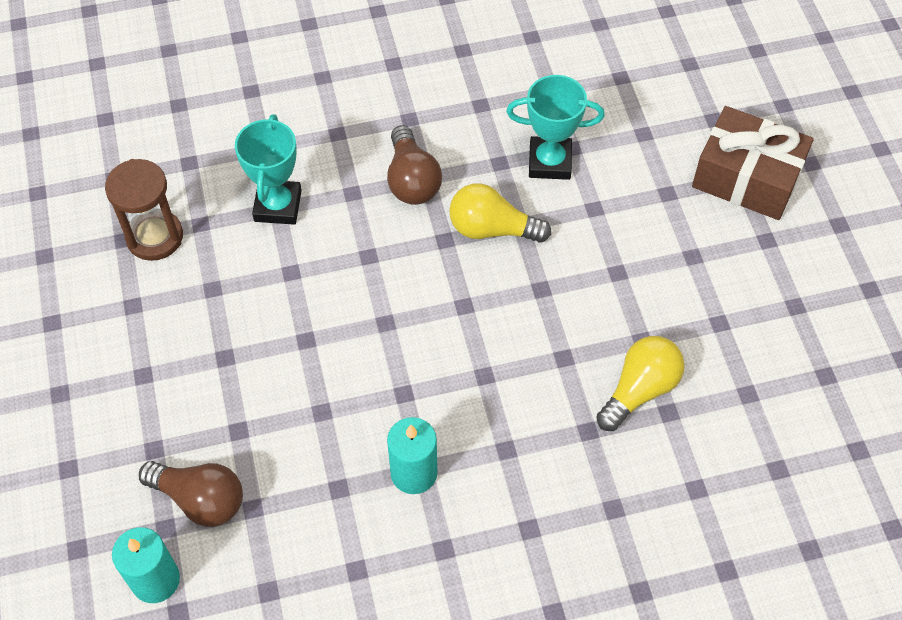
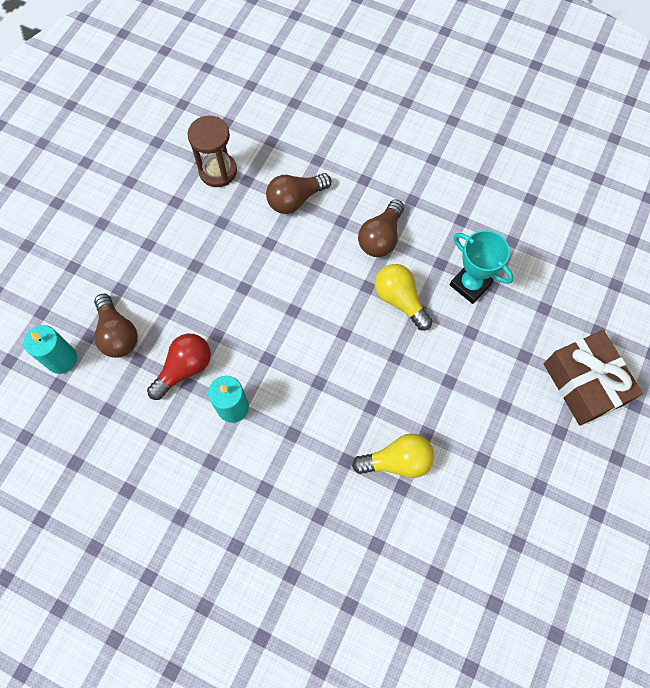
camera: 40 degrees right, 10 degrees up
turquoise trophy [235,114,302,225] -> brown light bulb [266,173,331,214]
none -> red light bulb [147,334,211,400]

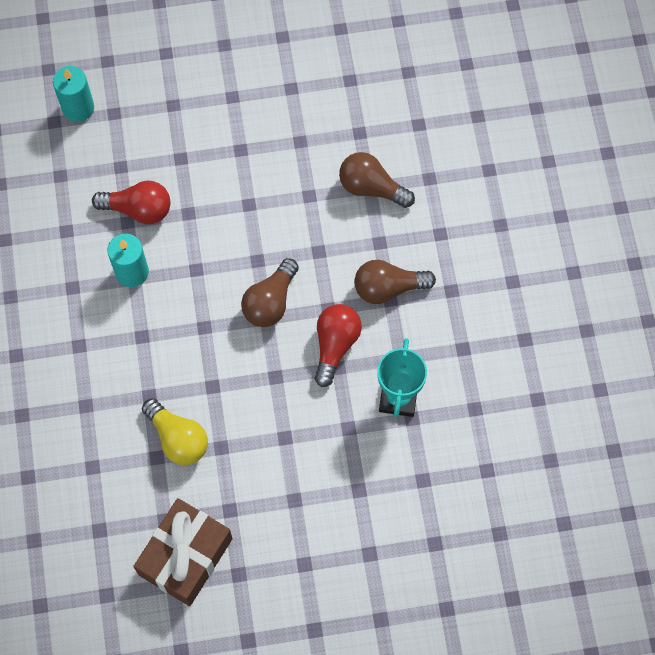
camera: 55 degrees right, 0 degrees up
brown light bulb [94,294,138,358] -> brown light bulb moved to [241,258,299,327]
brown hourglass [187,116,237,187] -> none
yellow light bulb [375,264,432,331] -> red light bulb [315,304,362,387]
brown gift [544,330,643,426] -> brown gift moved to [133,498,233,606]

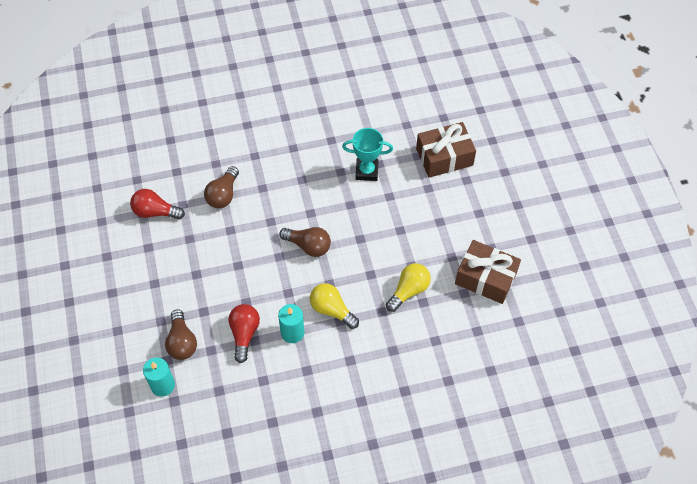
camera: 95 degrees left, 10 degrees down
red light bulb [315,304,362,387] -> red light bulb moved to [130,189,185,220]
brown light bulb [354,260,436,304] -> brown light bulb moved to [165,309,197,360]
none -> yellow light bulb [310,283,359,329]
none -> brown gift [416,122,476,178]

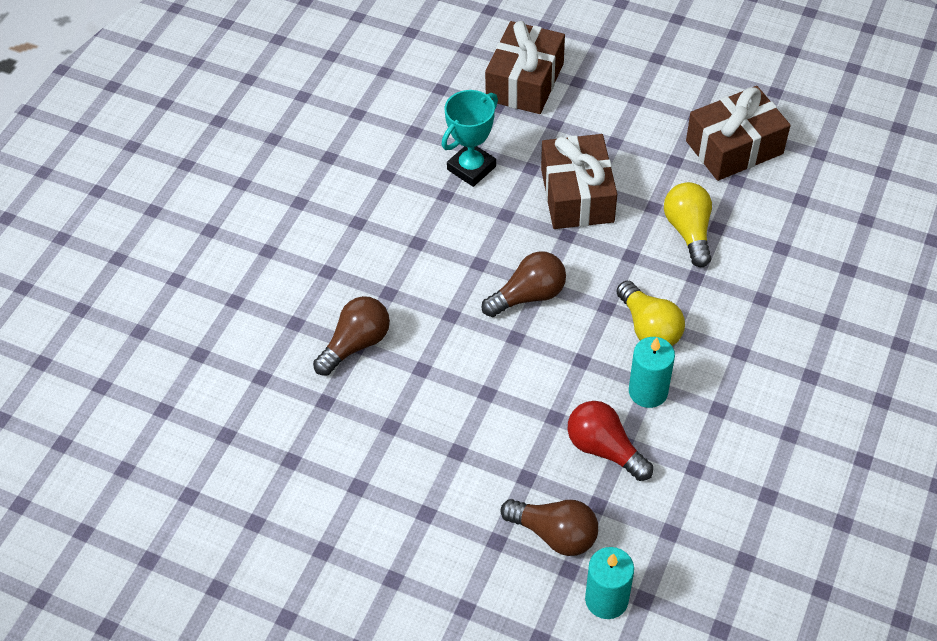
camera: 50 degrees left, 5 degrees down
red light bulb [130,189,185,220] -> none
brown light bulb [204,166,239,208] -> brown light bulb turned 105 degrees counterclockwise [313,296,390,376]
yellow light bulb [310,283,359,329] -> yellow light bulb turned 105 degrees counterclockwise [616,281,685,346]
none -> brown gift [541,134,617,229]

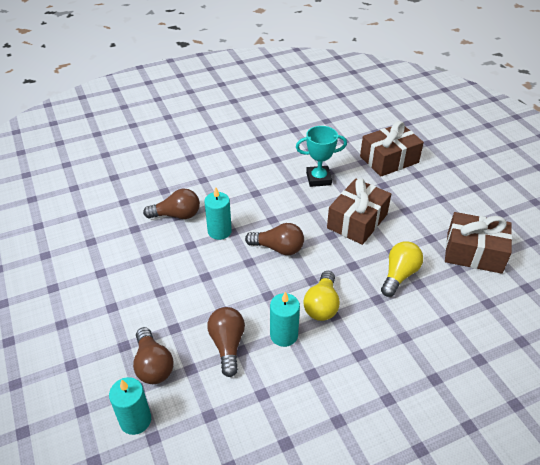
camera: 40 degrees right, 10 degrees down
red light bulb [568,401,653,481] -> brown light bulb [207,307,245,377]
none -> turquoise candle [204,187,232,240]

